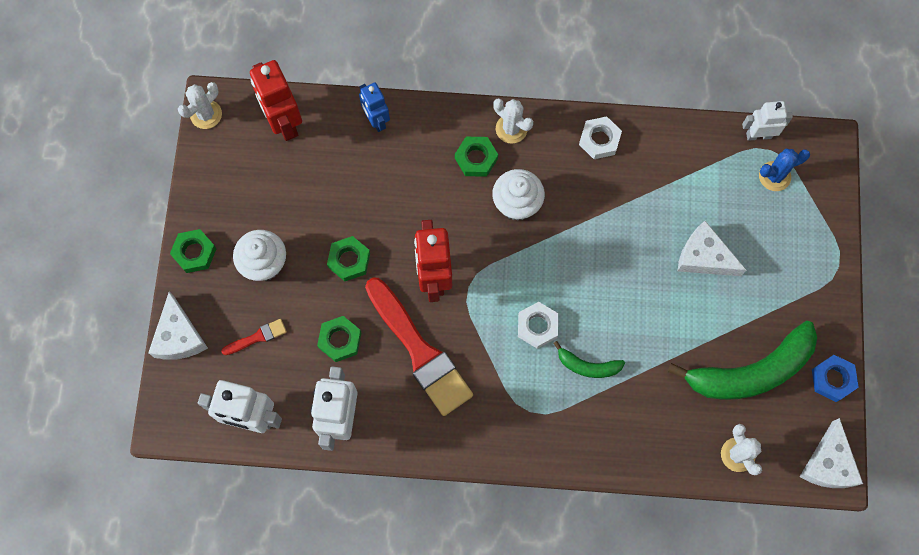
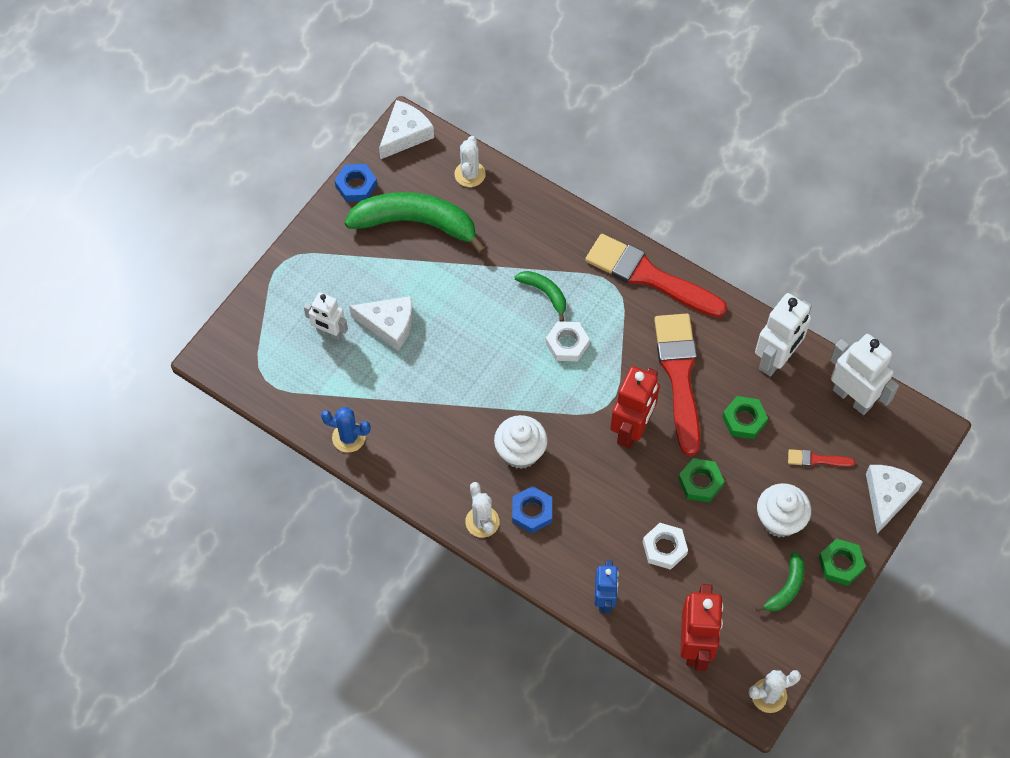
camera: 150 degrees left, 10 degrees down
green nut [455,137,498,177] -> blue nut [512,486,552,533]
white nut [579,116,622,159] -> white nut moved to [643,523,688,570]
white cheese [678,221,746,276] -> white cheese turned 45 degrees counterclockwise [349,296,413,350]
white robot [742,101,793,141] -> white robot moved to [304,292,348,340]
blue cactus [759,149,810,191] -> blue cactus moved to [321,407,371,453]
none -> red brush [585,234,727,318]
none -> green banana [755,552,805,612]

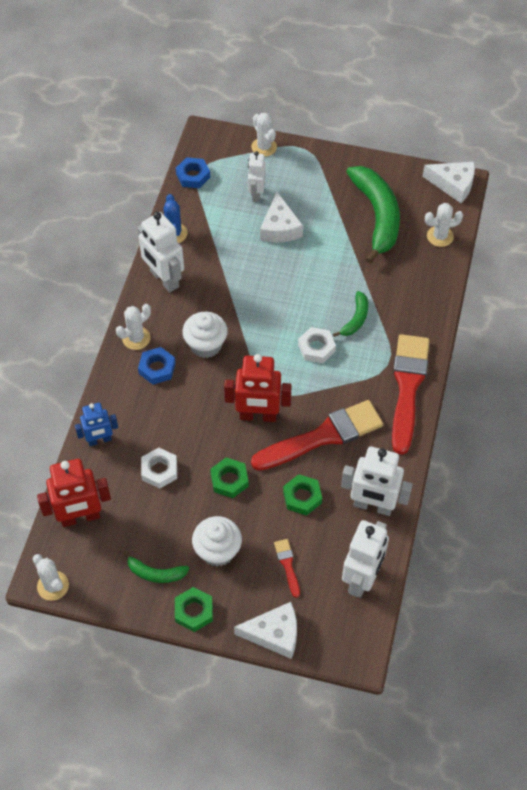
camera: 70 degrees right, 5 degrees down
blue nut [335,164,377,202] -> blue nut moved to [176,157,210,188]
none -> white robot [137,212,184,292]
none -> white cactus [251,113,277,157]

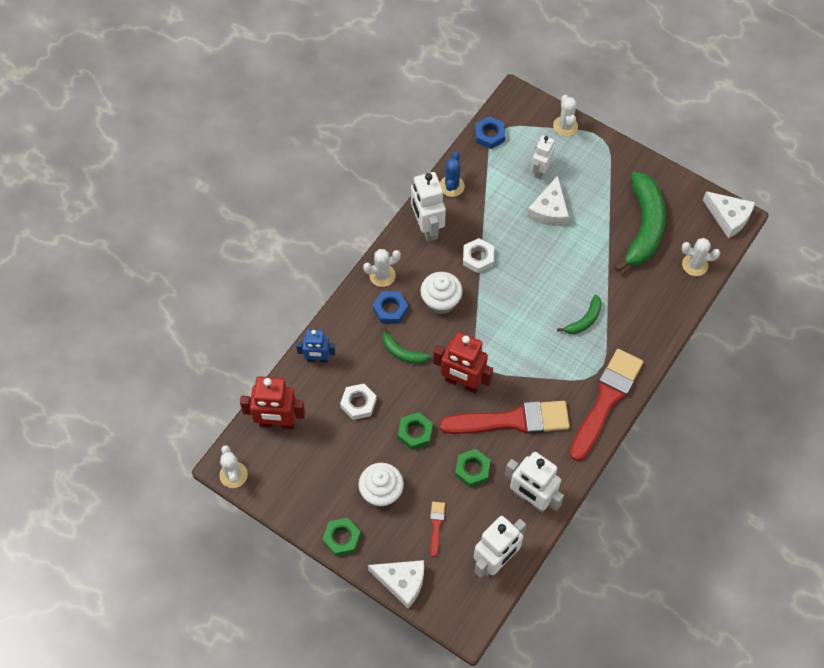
camera: 20 degrees right, 5 degrees up
green banana [124,551,189,583] -> green banana moved to [382,326,430,364]
white nut [298,327,336,363] -> white nut moved to [463,238,494,273]

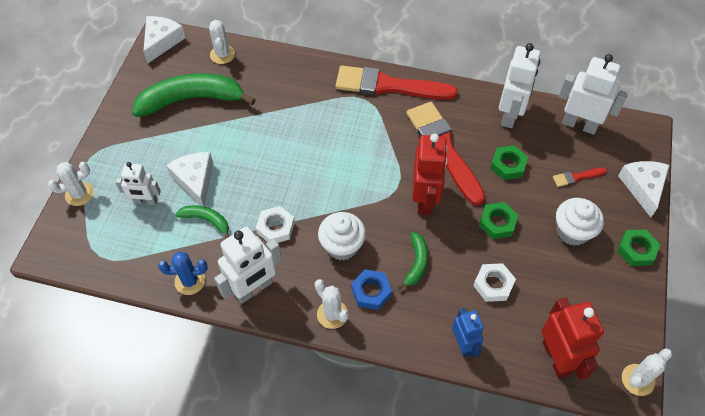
camera: 110 degrees left, 5 degrees down
blue nut [475,116,505,149] -> none
white cheese [527,175,569,226] -> white cheese turned 105 degrees counterclockwise [166,152,213,207]
green banana [557,295,602,334] -> green banana moved to [175,205,229,239]

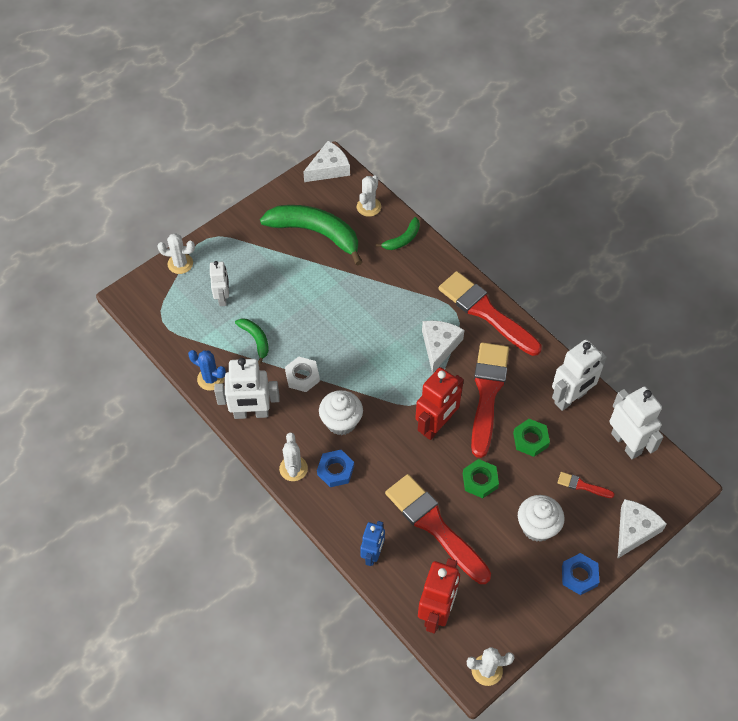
camera: 35 degrees right, 0 degrees up
white robot [115,162,161,205] -> white robot turned 135 degrees counterclockwise [210,261,229,306]
white cheese [166,152,213,207] -> white cheese moved to [422,320,465,374]
green banana [397,232,428,290] -> green banana moved to [375,217,420,250]
white nut [473,263,516,302] -> red brush [385,474,491,584]
green nut [617,230,660,266] -> blue nut [562,553,599,595]

